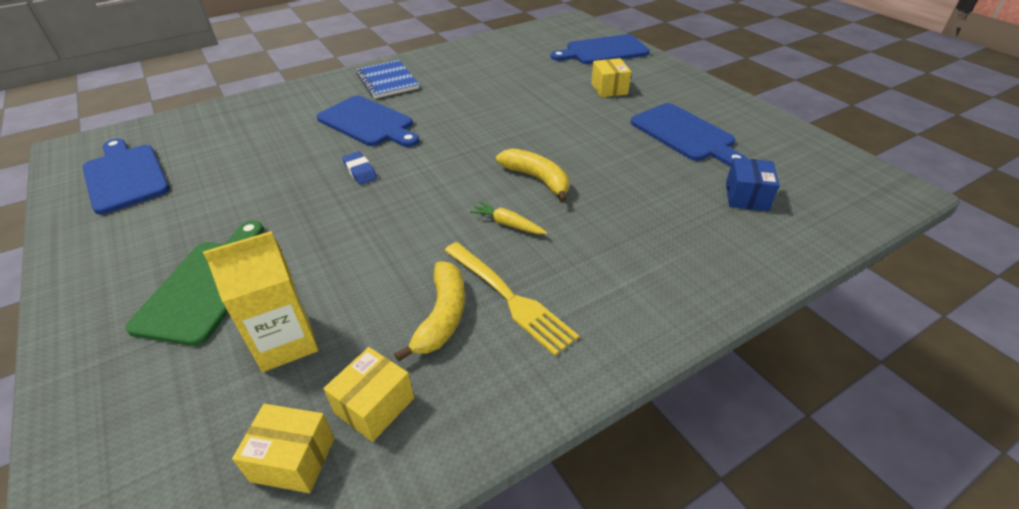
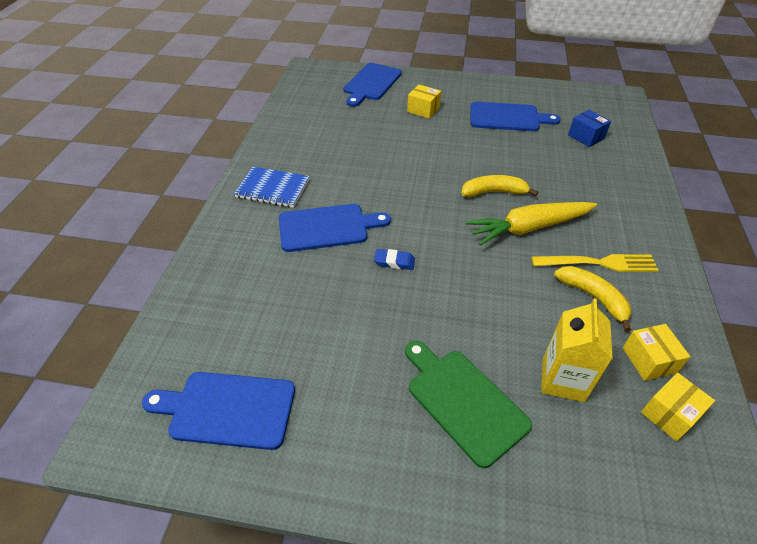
camera: 50 degrees left, 5 degrees up
yellow carrot [470,201,548,234] -> yellow carrot [466,202,597,246], size x2.23

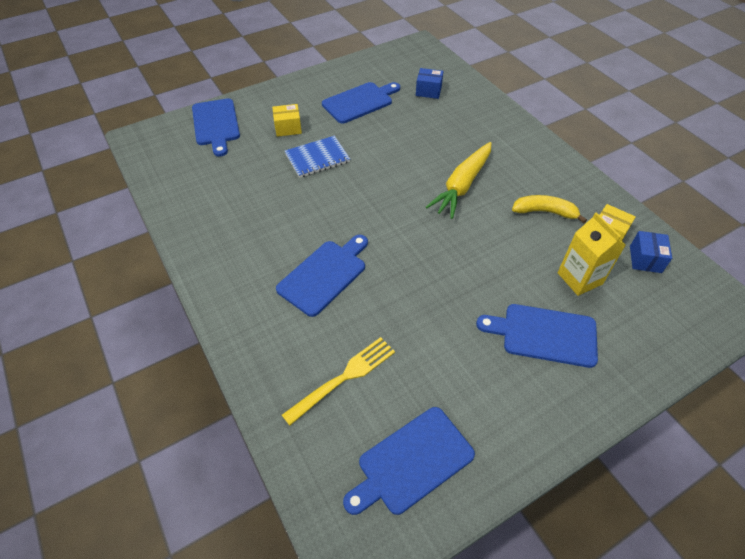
camera: 40 degrees left, 5 degrees up
blue notebook [234,167,310,208] -> blue notebook moved to [285,136,350,178]
blue eraser [374,249,415,270] -> none
green cutting board [405,341,532,468] -> blue cutting board [476,304,598,368]
yellow banana [461,175,538,197] -> none
yellow fork [531,254,659,272] -> yellow fork moved to [282,337,395,426]
yellow box [641,373,715,441] -> blue box [630,231,672,273]

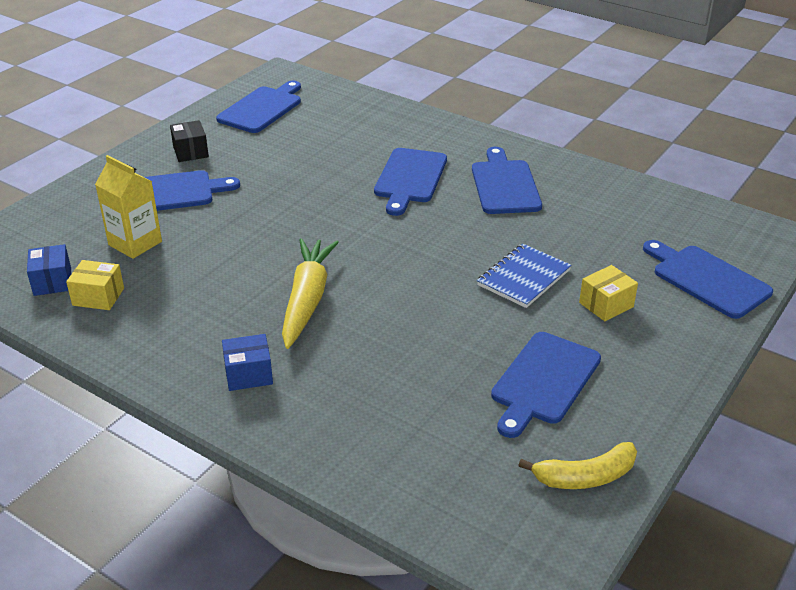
camera: 155 degrees right, 15 degrees down
yellow fork [282,337,395,426] -> none
blue box [416,68,443,99] -> blue box moved to [222,334,273,391]
yellow banana [512,195,587,223] -> yellow banana moved to [518,442,637,489]
none -> black box [170,120,209,162]
none -> blue cutting board [472,147,542,214]

